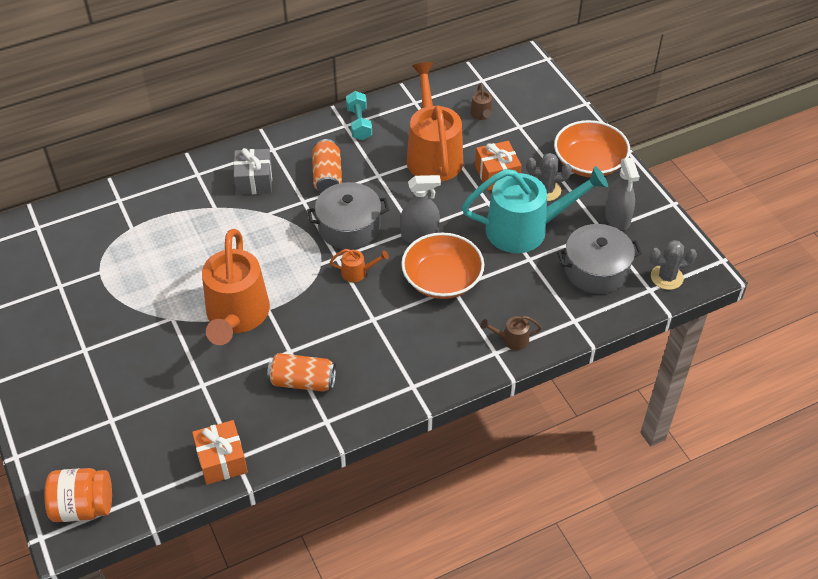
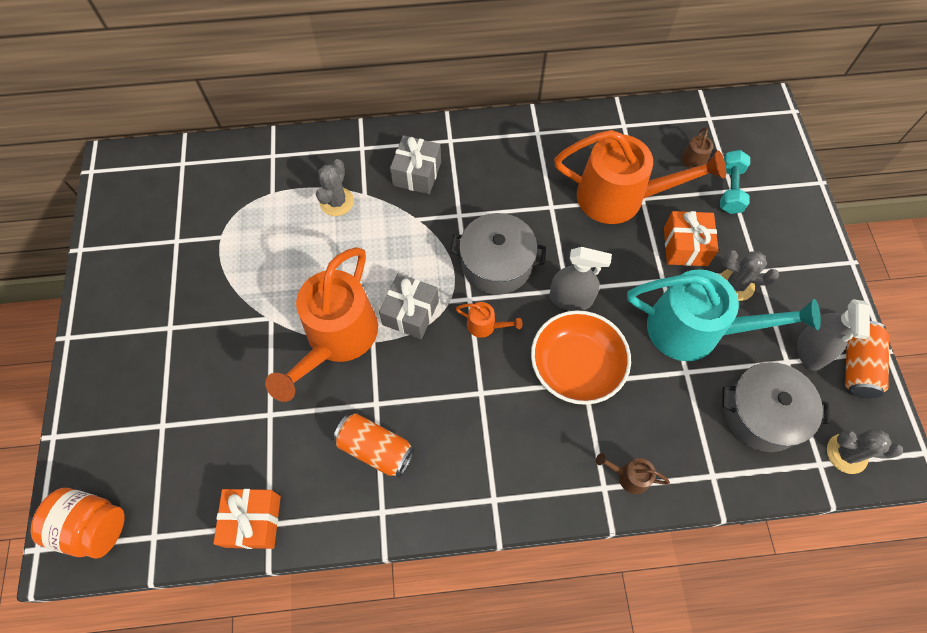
camera: 20 degrees right, 15 degrees up
orange can [312,139,342,193] -> orange can moved to [845,321,889,398]
turquoise dumbbell [346,91,372,140] -> turquoise dumbbell moved to [720,150,750,214]
orange watering can [407,62,463,182] -> orange watering can turned 90 degrees clockwise [554,130,726,224]
orange bowl [554,120,630,177] -> none
none -> grey cactus [316,159,354,216]
none -> grey gift [379,273,439,339]

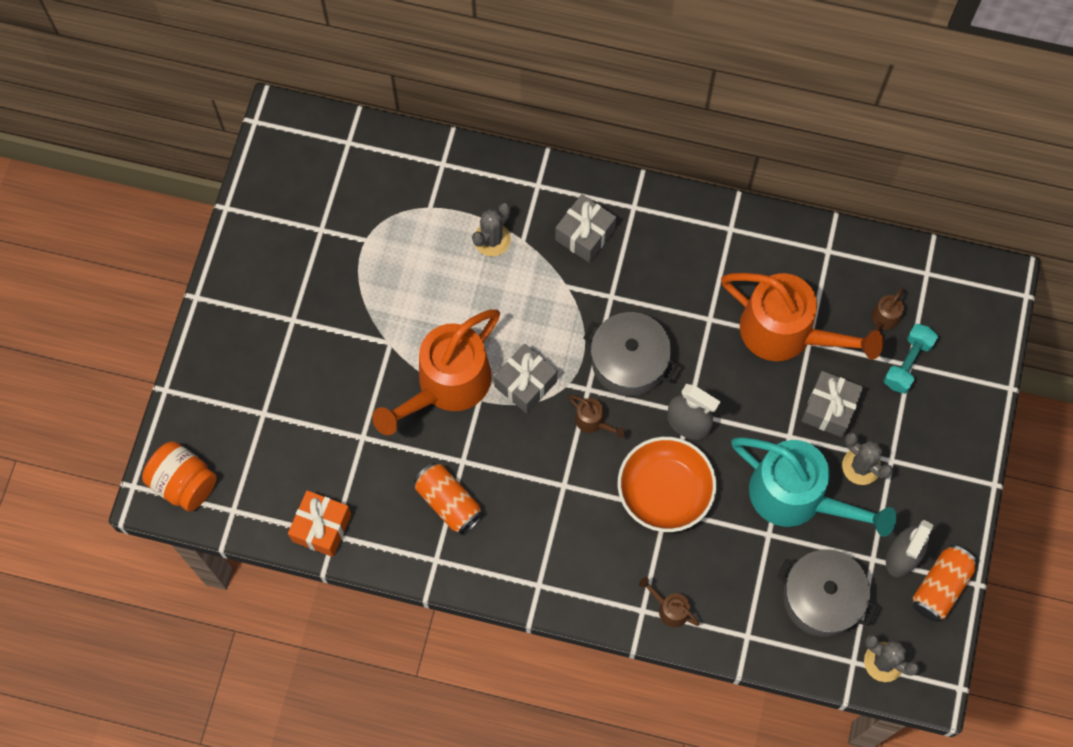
camera: 20 degrees right, 5 degrees up
orange watering can [456,302,523,338] -> brown watering can [568,395,625,438]
orange gift [664,211,719,266] -> grey gift [801,371,863,437]

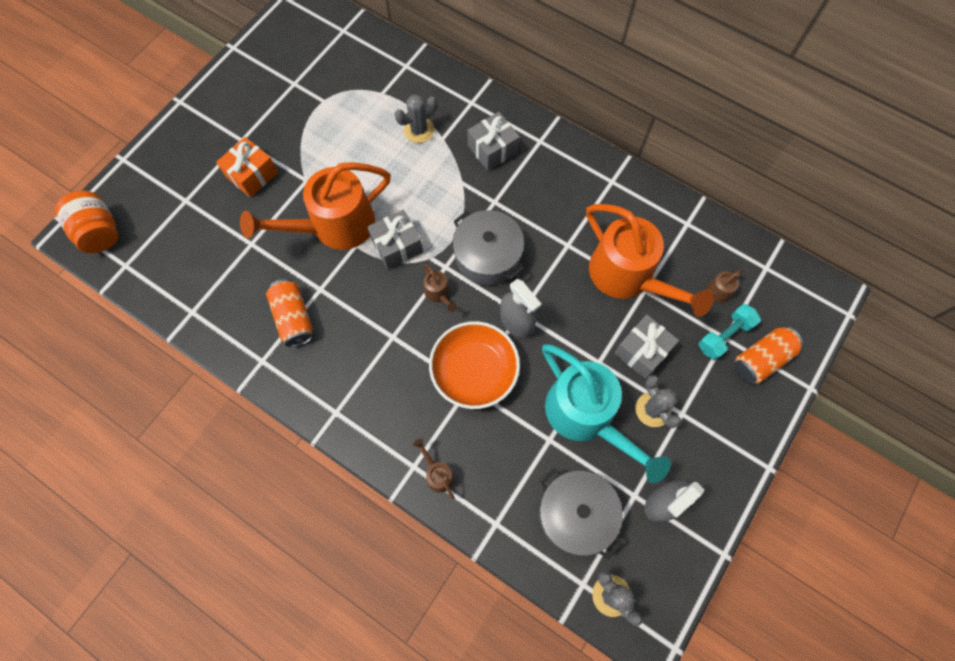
camera: 20 degrees right, 0 degrees up
orange gift [288,490,351,557] -> orange gift moved to [216,137,278,198]
orange can [913,545,977,622] -> orange can moved to [734,326,804,384]

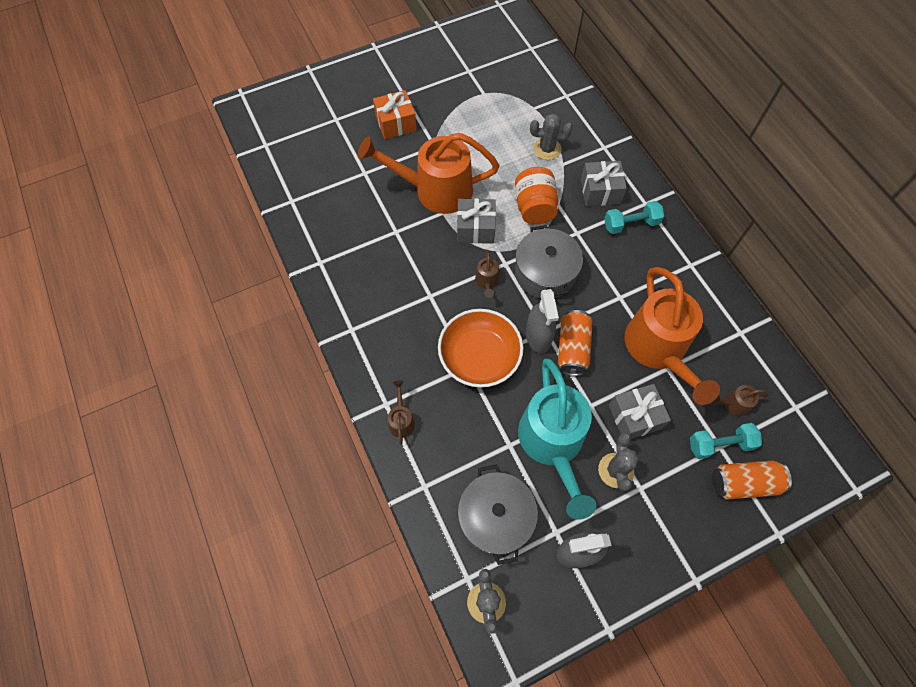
camera: 30 degrees right, 5 degrees down
orange jar [55,191,118,253] -> orange jar moved to [515,167,558,225]
orange can [266,279,313,347] -> orange can moved to [558,310,593,376]
none -> turquoise dumbbell [604,201,664,234]

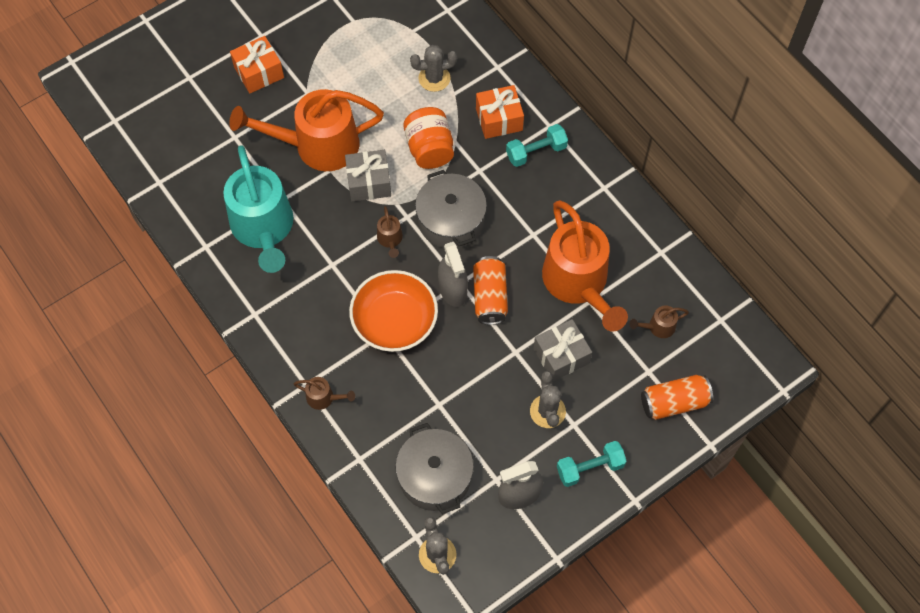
camera: 10 degrees left, 0 degrees up
brown watering can [388,381,415,444] -> brown watering can turned 120 degrees clockwise [294,377,355,410]
turquoise watering can [518,358,596,520] -> turquoise watering can moved to [223,145,294,273]
grey gift [581,161,627,206] -> orange gift [476,85,524,139]
turquoise dumbbell [690,423,762,459] -> turquoise dumbbell moved to [557,441,627,487]

